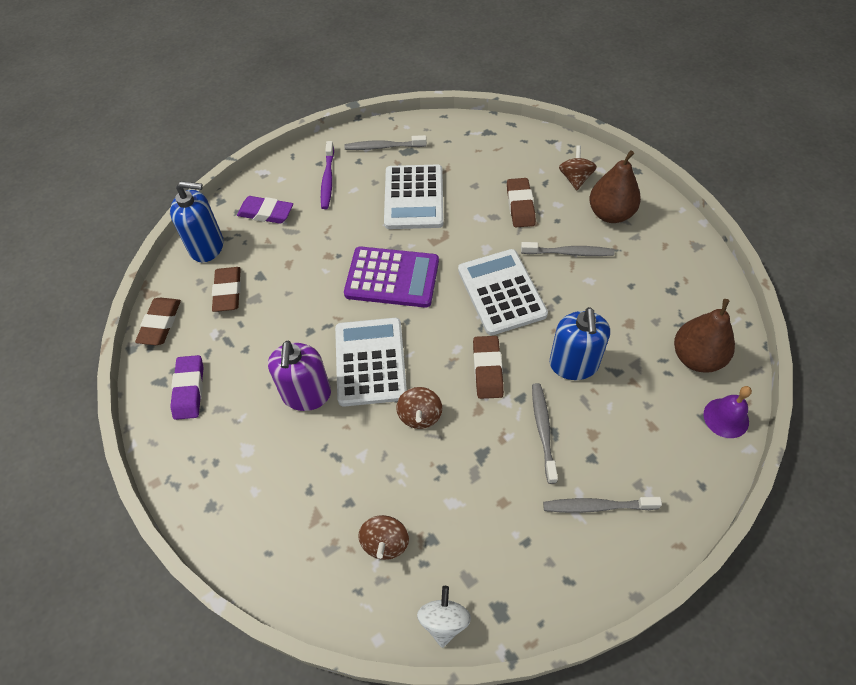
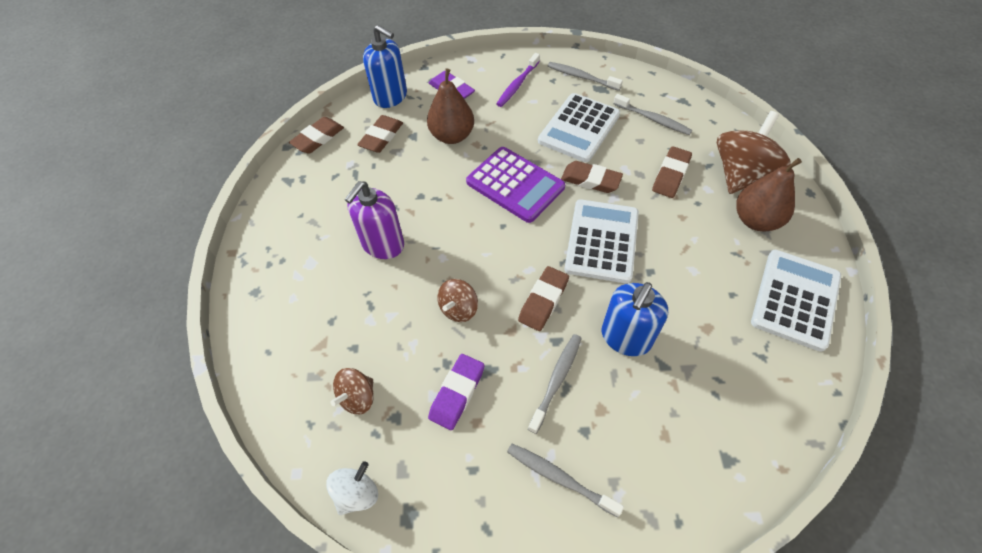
camera: 30 degrees right, 0 degrees up
purple eraser [170,355,203,420] -> purple eraser moved to [428,354,485,430]
white calculator [335,318,407,407] -> white calculator moved to [751,250,841,352]
grey toothbrush [521,242,615,256] -> grey toothbrush moved to [613,94,692,135]
brown spinning top [559,145,597,190] -> brown spinning top [717,111,790,194], size x1.86
brown pear [674,299,735,373] -> brown pear moved to [427,69,474,144]
purple bell [703,386,752,438] -> none
none -> brown eraser [561,161,623,193]

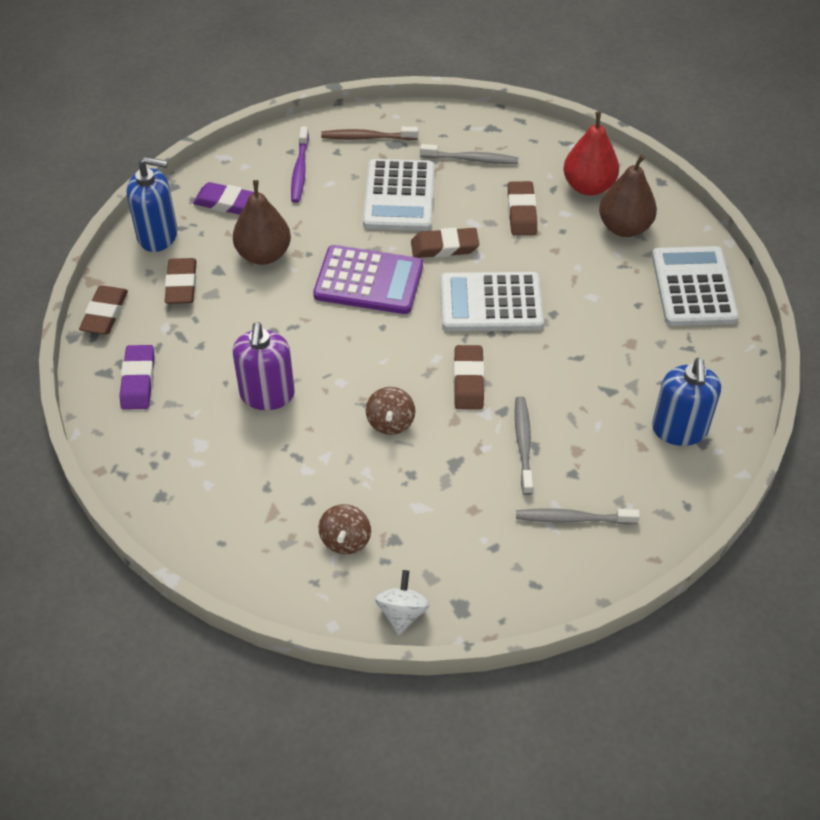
camera: 30 degrees left, 5 degrees down
purple eraser [428,354,485,430] -> purple eraser moved to [120,345,155,410]
grey toothbrush [548,62,623,91] -> brown toothbrush [321,127,418,140]
white calculator [564,199,639,283] -> white calculator turned 75 degrees counterclockwise [441,272,544,331]
blue soap dispenser [602,282,668,356] -> blue soap dispenser moved to [652,358,721,446]
brown spinning top [717,111,790,194] -> red pear [563,112,619,196]

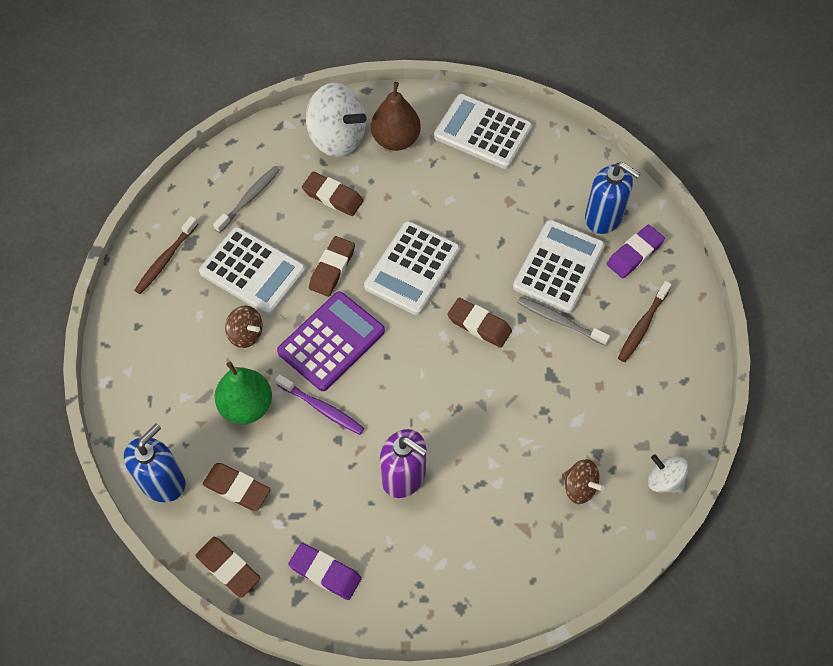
camera: 60 degrees left, 10 degrees up
purple eraser [193,182,254,215] -> purple eraser moved to [607,225,665,278]
brown pear [233,180,291,265] -> green pear [215,362,272,424]
purple toothbrush [291,127,309,203] -> purple toothbrush moved to [275,374,364,435]
brown spinning top [366,387,415,435] -> brown spinning top moved to [225,305,263,348]
grey toothbrush [516,508,640,525] -> brown toothbrush [618,281,672,362]
red pear [563,112,619,196] -> white spinning top [306,83,367,157]
none -> white calculator [513,220,605,313]

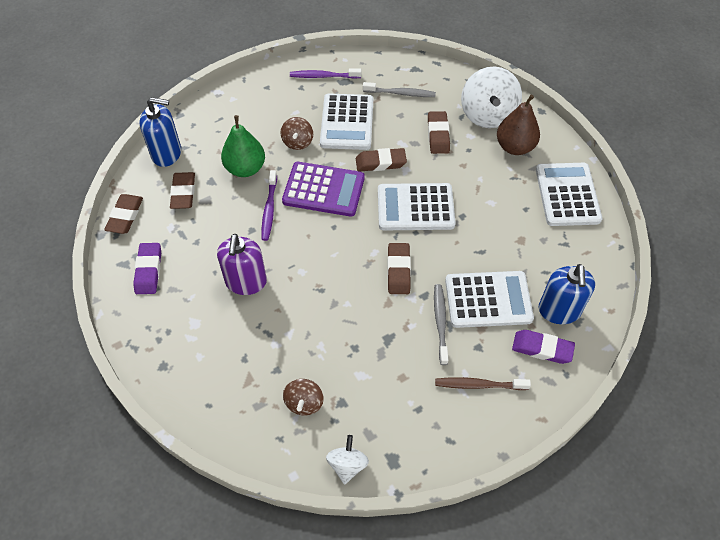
camera: 60 degrees right, 5 degrees down
brown toothbrush [135,216,198,294] -> purple toothbrush [290,68,362,79]

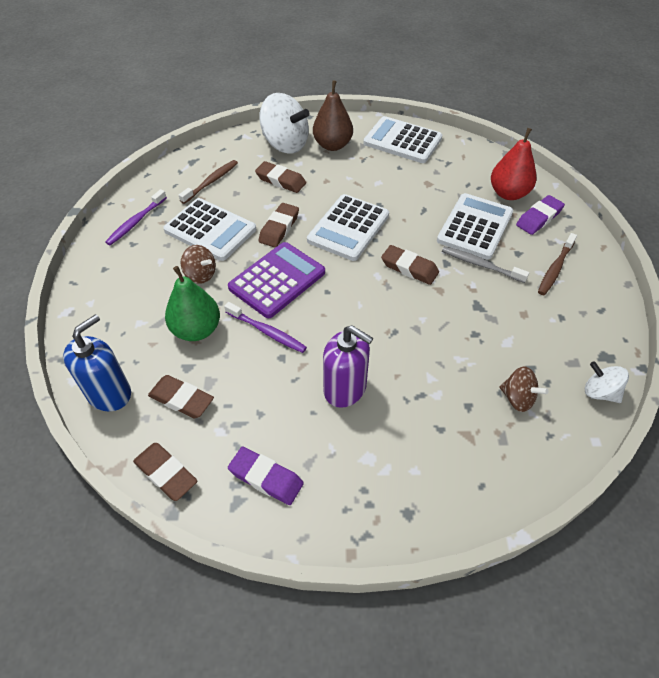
camera: 60 degrees left, 5 degrees down
grey toothbrush [363,82,436,97] -> brown toothbrush [179,160,238,204]
blue soap dispenser [538,264,595,324] -> red pear [491,128,536,200]

